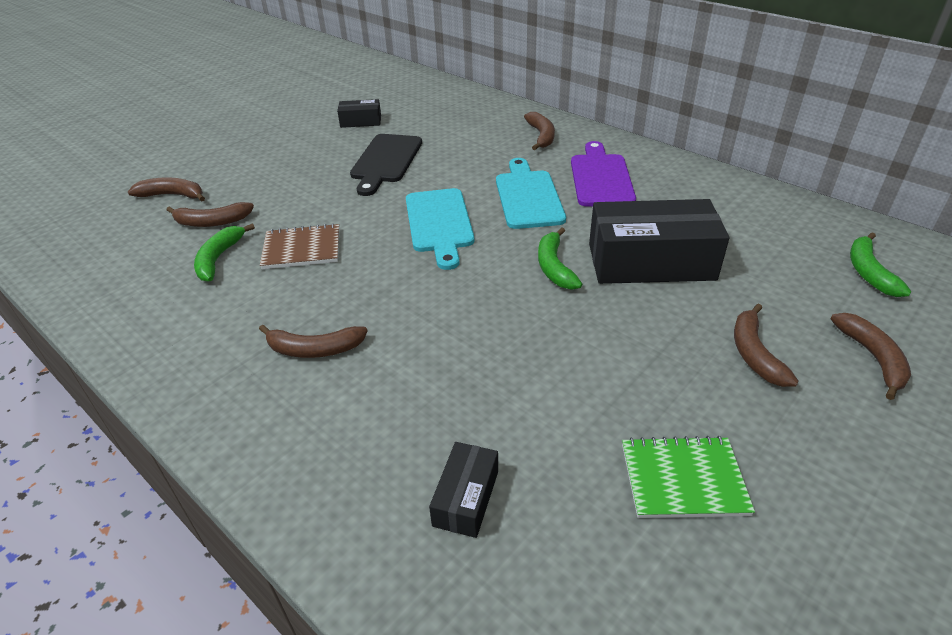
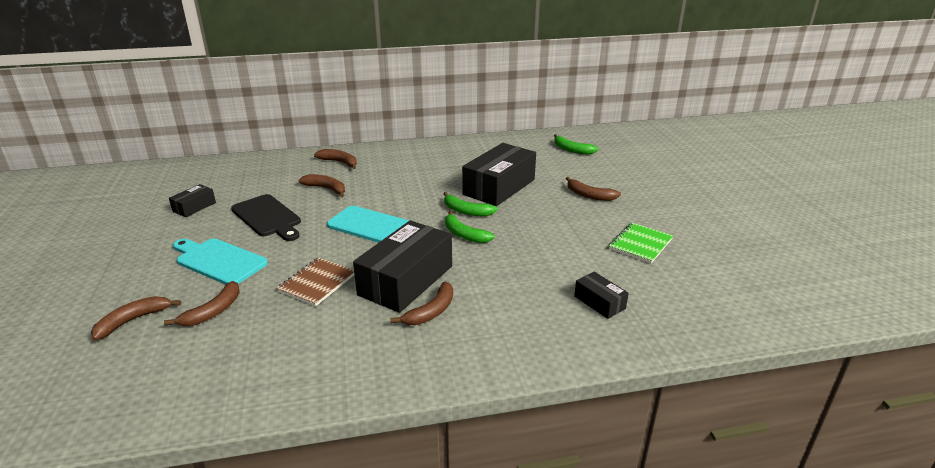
camera: 55 degrees left, 10 degrees down
green banana [194,223,255,282] -> green banana moved to [445,211,495,243]
turquoise cutting board [496,158,566,229] -> turquoise cutting board moved to [173,238,268,285]
purple cutting board [571,141,636,207] -> none
brown banana [831,313,911,400] -> brown banana moved to [298,174,345,197]
none -> black box [353,220,452,313]

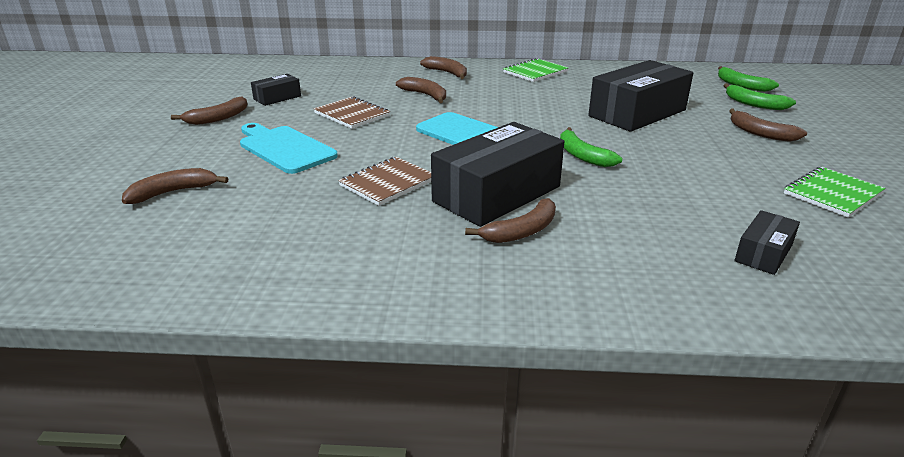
camera: 15 degrees right, 0 degrees up
brown banana [164,281,240,326] -> brown banana moved to [171,96,247,125]
black cutting board [231,194,301,241] -> brown notebook [314,96,390,129]
green banana [443,192,498,216] -> green banana moved to [723,83,796,110]
black box [574,272,629,319] -> black box turned 60 degrees clockwise [734,210,800,275]
none -> green notebook [503,58,568,82]

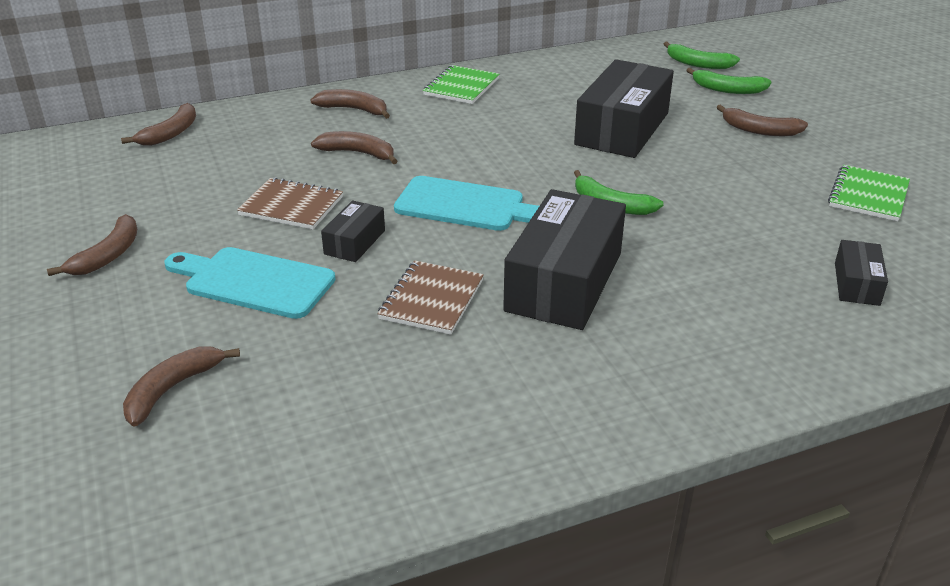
camera: 25 degrees left, 5 degrees up
black box [251,74,301,106] -> black box moved to [321,201,385,262]
brown banana [465,198,556,243] -> brown banana moved to [121,103,196,146]

